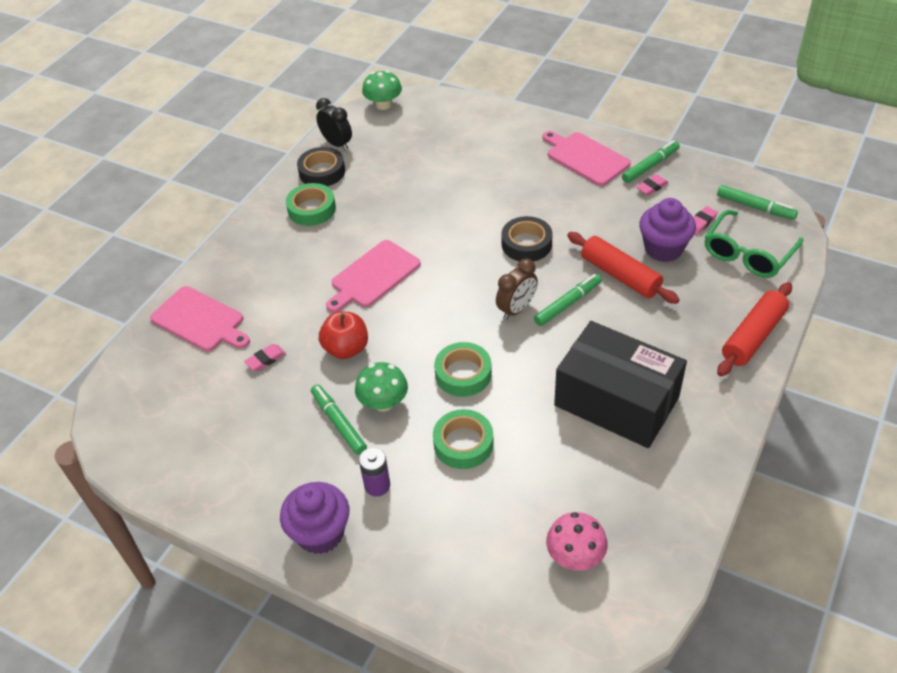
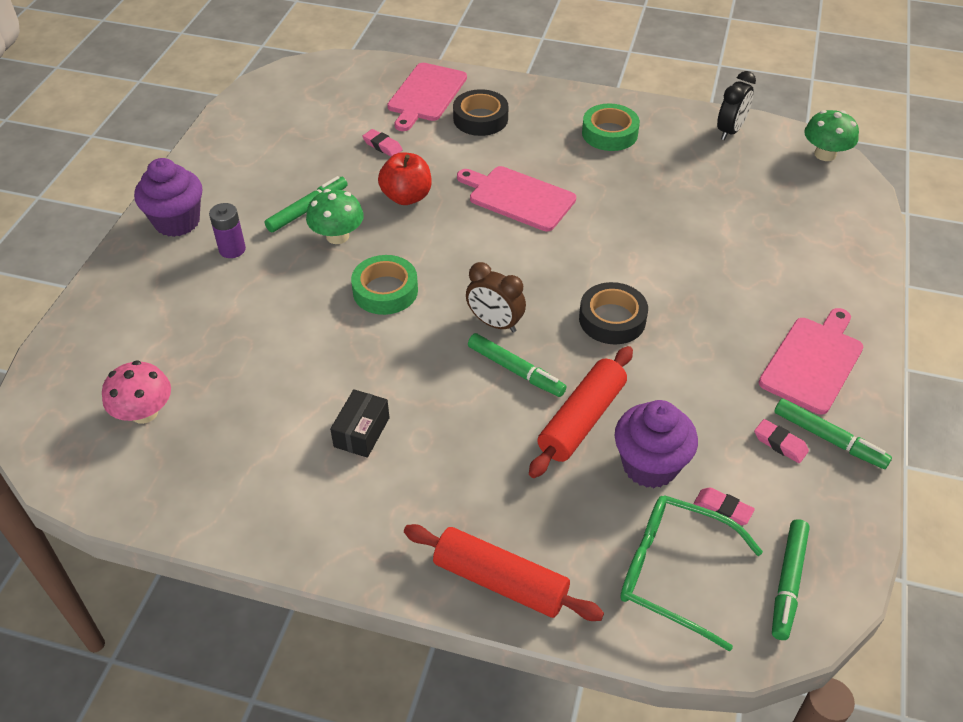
camera: 75 degrees right, 0 degrees up
black tape [297,147,345,186] -> black tape moved to [453,89,508,136]
green tape [433,409,494,469] -> none
black box [554,321,687,448] -> black box [330,389,390,458], size x0.41

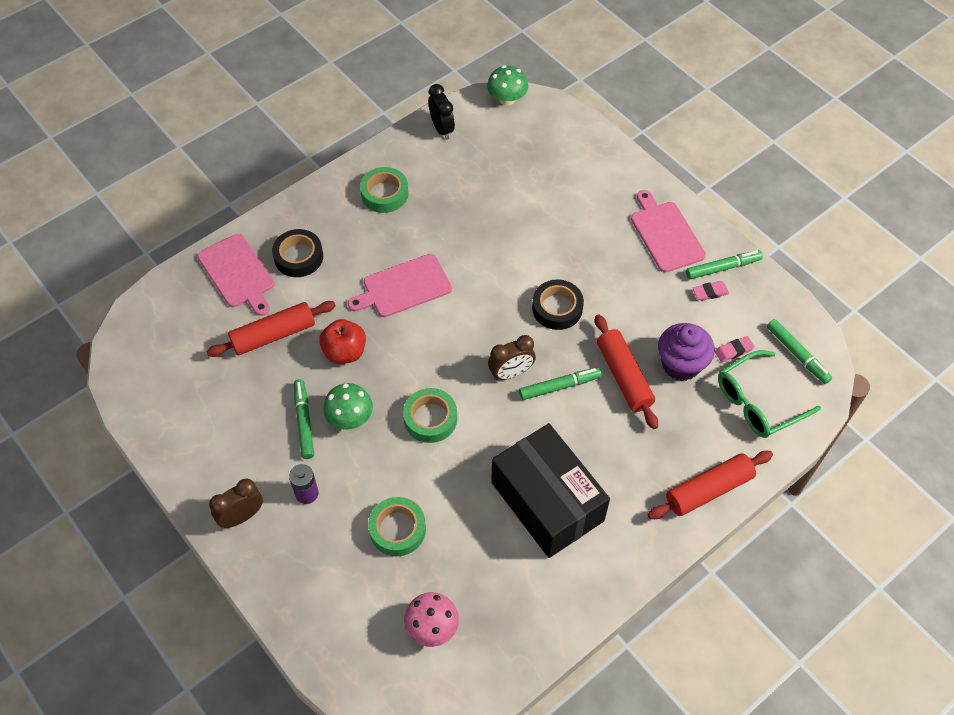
camera: 55 degrees left, 10 degrees up
purple cupcake [134,158,202,237] -> brown clock [209,479,263,528]
black box [330,389,390,458] -> black box [491,423,610,558], size x2.44
pink eraser [362,129,403,156] -> red rolling pin [206,301,336,357]
none -> green tape [368,497,426,556]

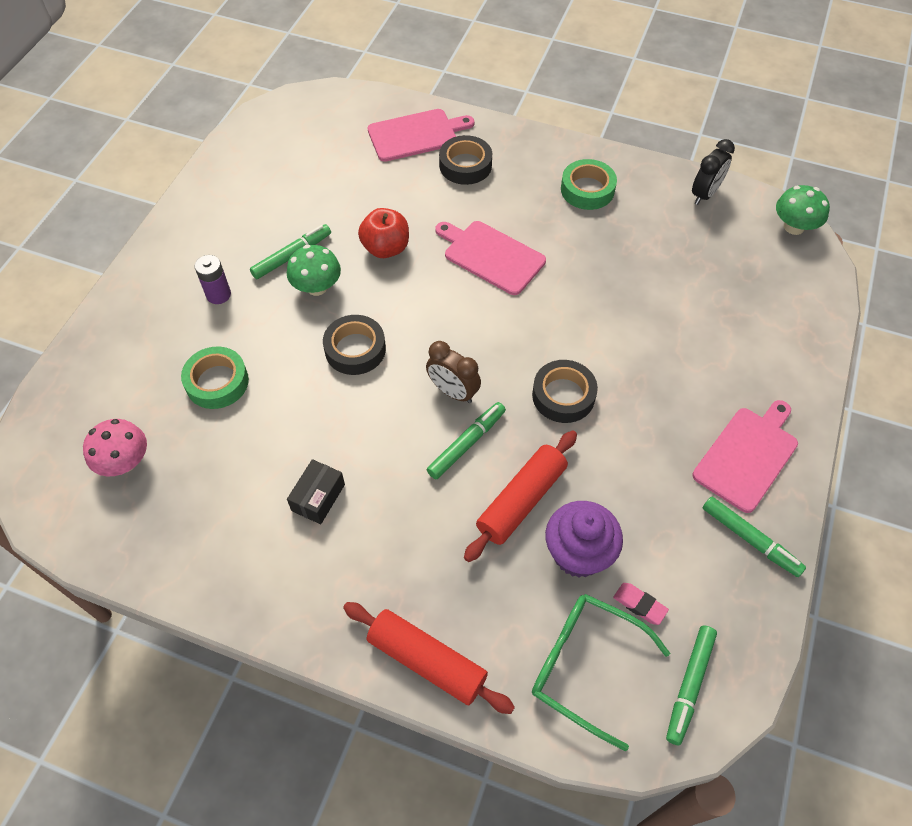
camera: 60 degrees right, 0 degrees up
pink cutting board [197,234,275,316] -> pink cutting board turned 135 degrees counterclockwise [367,109,474,162]
red rolling pin [206,301,336,357] -> none
brown clock [209,479,263,528] -> none
green tape [403,388,457,443] -> black tape [323,315,386,375]
black box [491,423,610,558] -> black box [287,459,345,524], size x0.41
green marker [519,367,602,400] -> green marker turned 90 degrees counterclockwise [427,402,506,479]
pink eraser [693,281,729,301] -> none

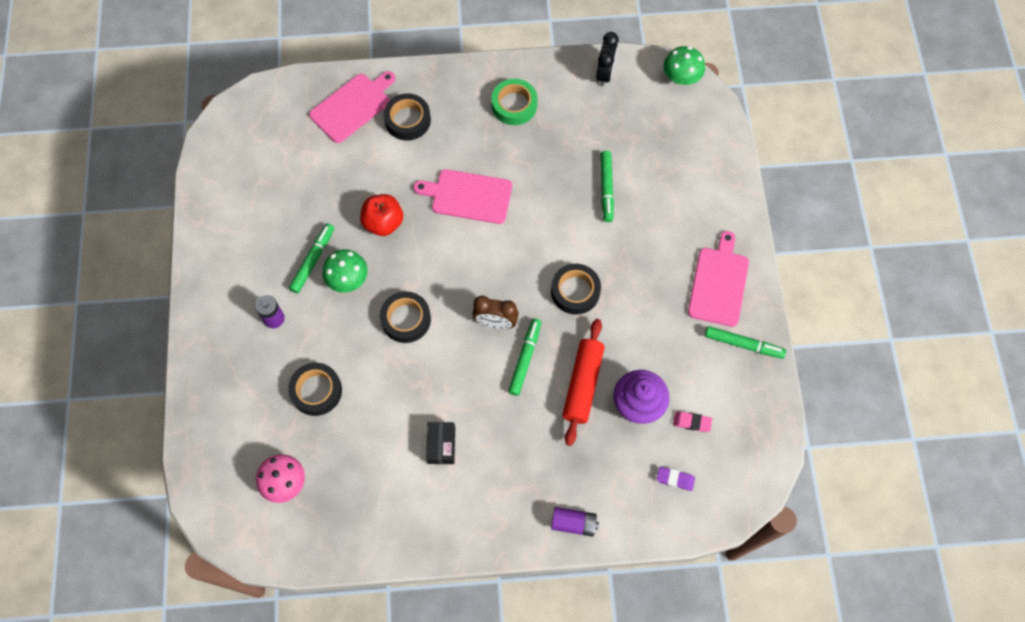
camera: 25 degrees left, 10 degrees up
green tape [181,347,249,409] -> black tape [288,363,342,416]
red rolling pin [343,602,515,714] -> purple battery [551,507,599,537]
green glasses [532,594,670,751] -> purple eraser [657,467,695,491]
green marker [666,625,717,745] -> green marker moved to [600,151,614,222]

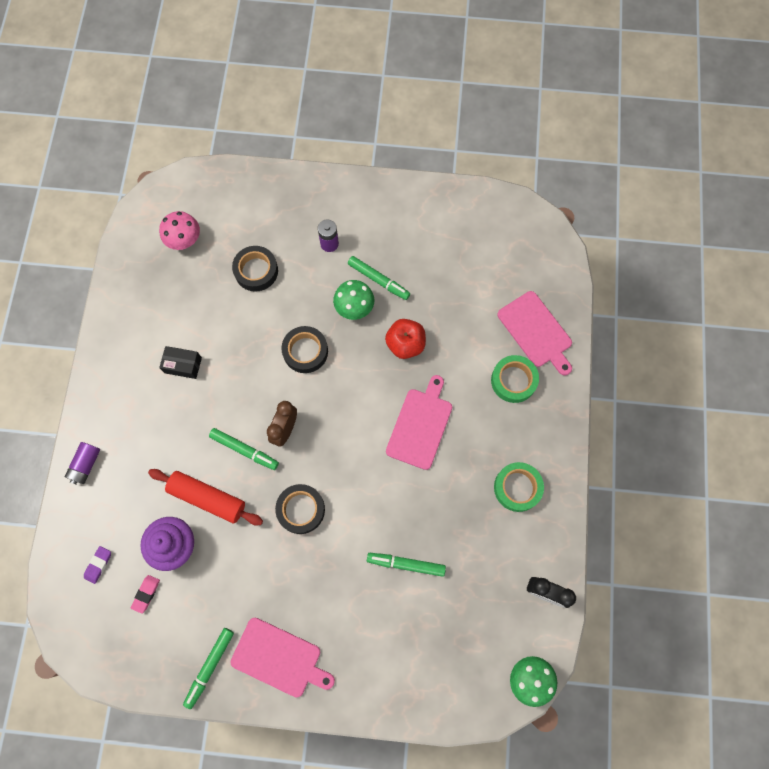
camera: 100 degrees right, 5 degrees up
black tape [384,94,431,140] -> green tape [491,355,539,403]

